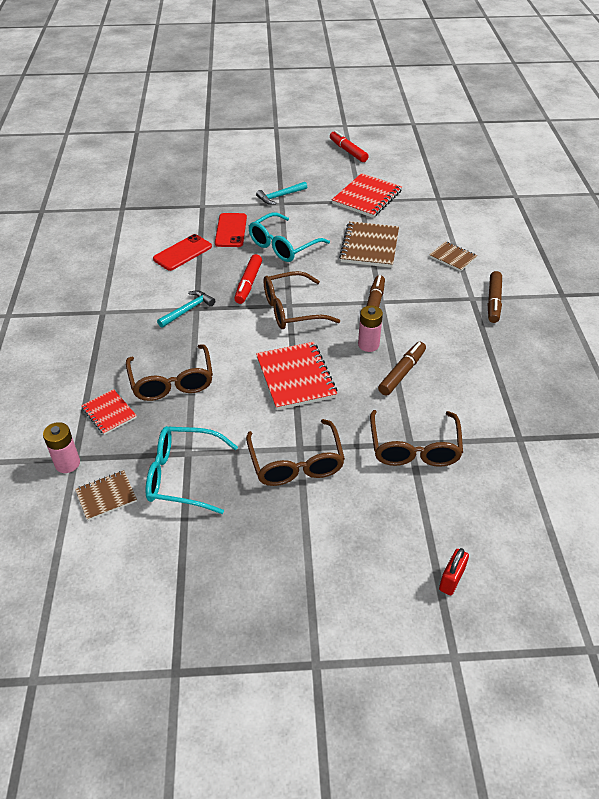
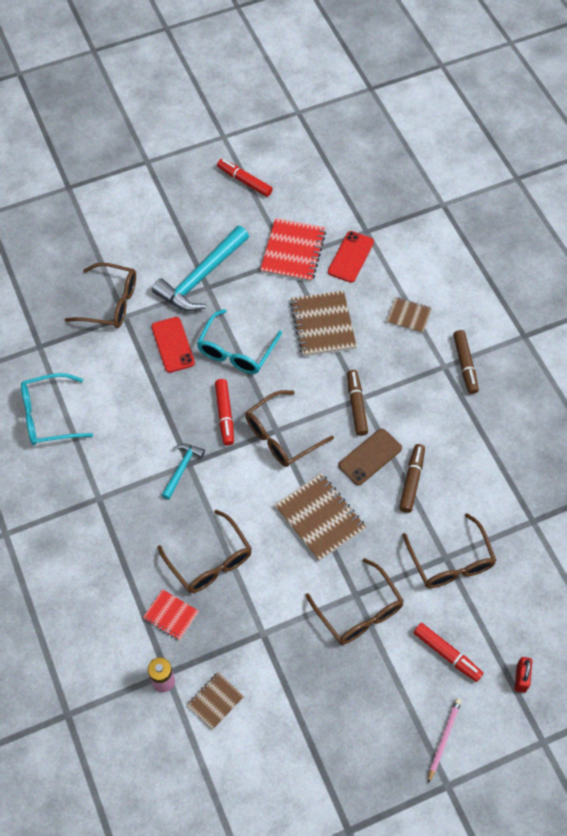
camera: 20 degrees left, 15 degrees up
turquoise glasses [146,426,238,514] -> turquoise glasses moved to [21,373,93,445]
red phone [153,234,212,271] -> red phone moved to [328,231,374,283]
turquoise hammer [256,182,307,205] -> turquoise hammer [152,226,249,311], size x1.96
red notebook [256,342,337,410] -> brown notebook [274,473,366,561]
pink battery [358,306,383,352] -> brown phone [338,429,402,485]
none -> brown glasses [65,262,136,328]
none -> red marker [414,623,483,682]
none -> pink pencil [428,698,461,783]

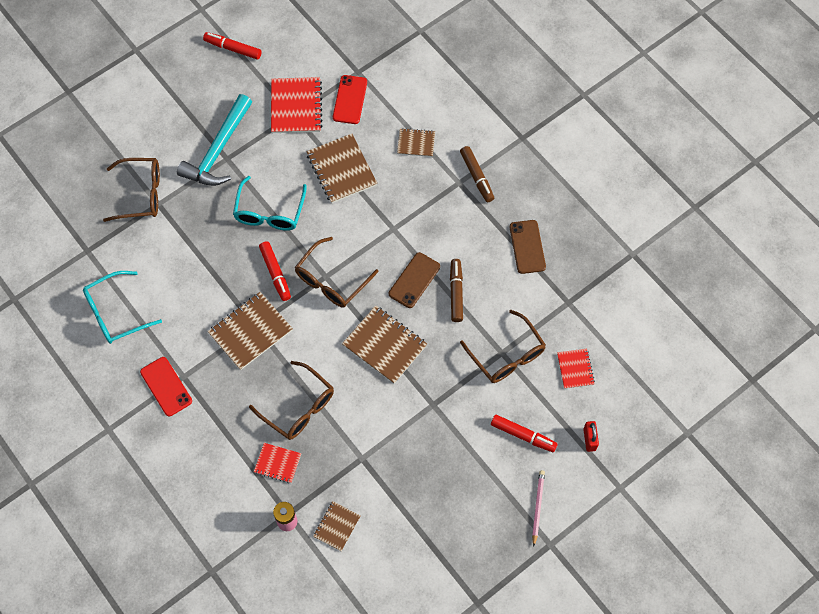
camera: 15 degrees left, 5 degrees up
red phone [151,317,195,373] -> red phone moved to [140,357,192,416]
turquoise hammer [161,444,205,500] -> brown notebook [208,292,293,370]
brown glasses [305,558,404,645] -> none
brown marker [347,370,368,436] -> none
none -> brown phone [510,220,546,274]
none -> red notebook [557,349,595,389]

